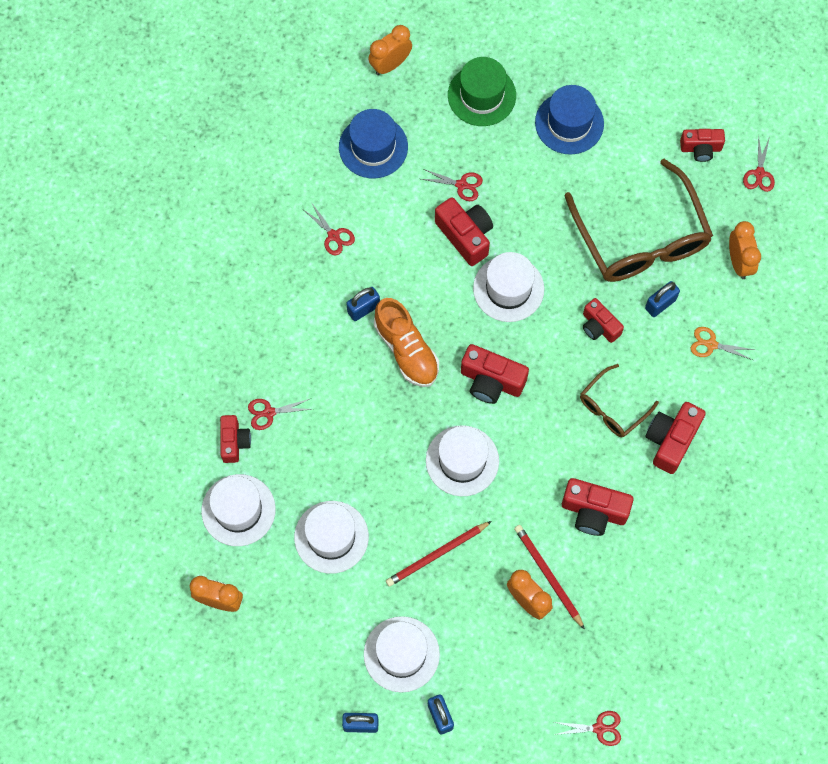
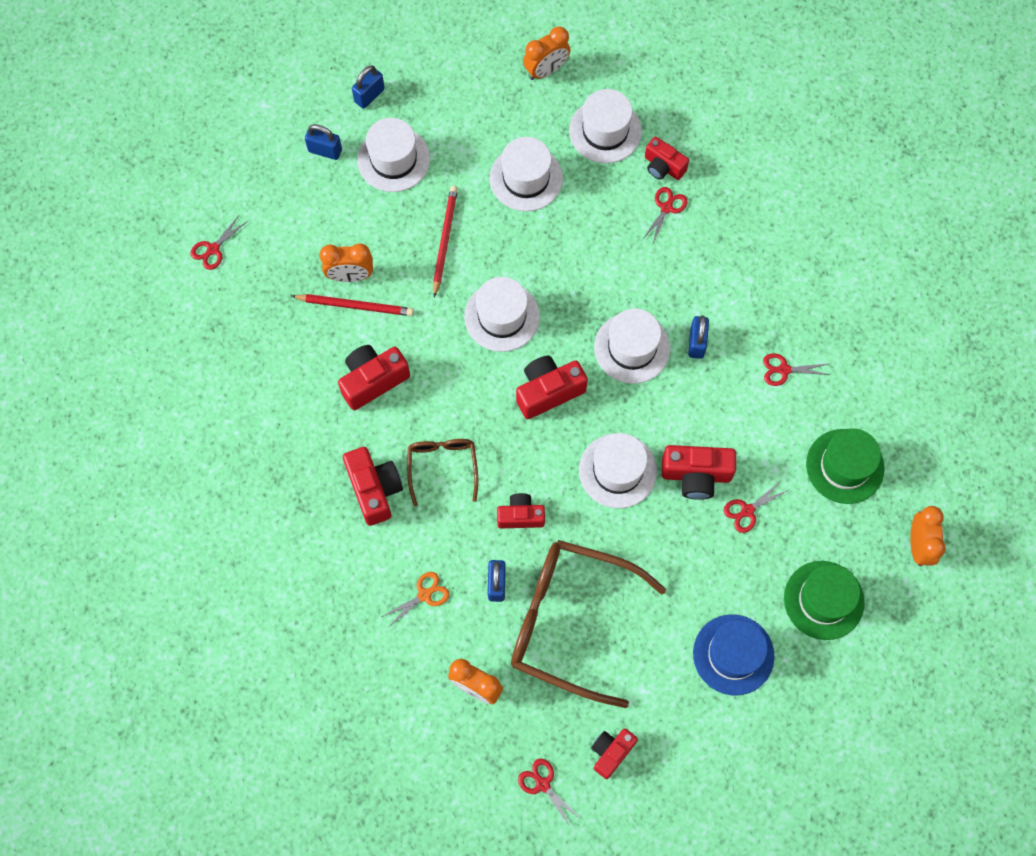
camera: 130 degrees right, 0 degrees up
blue hat [339,109,408,178] -> green hat [806,428,885,504]
orange shoe [374,298,439,387] -> white hat [594,309,670,384]

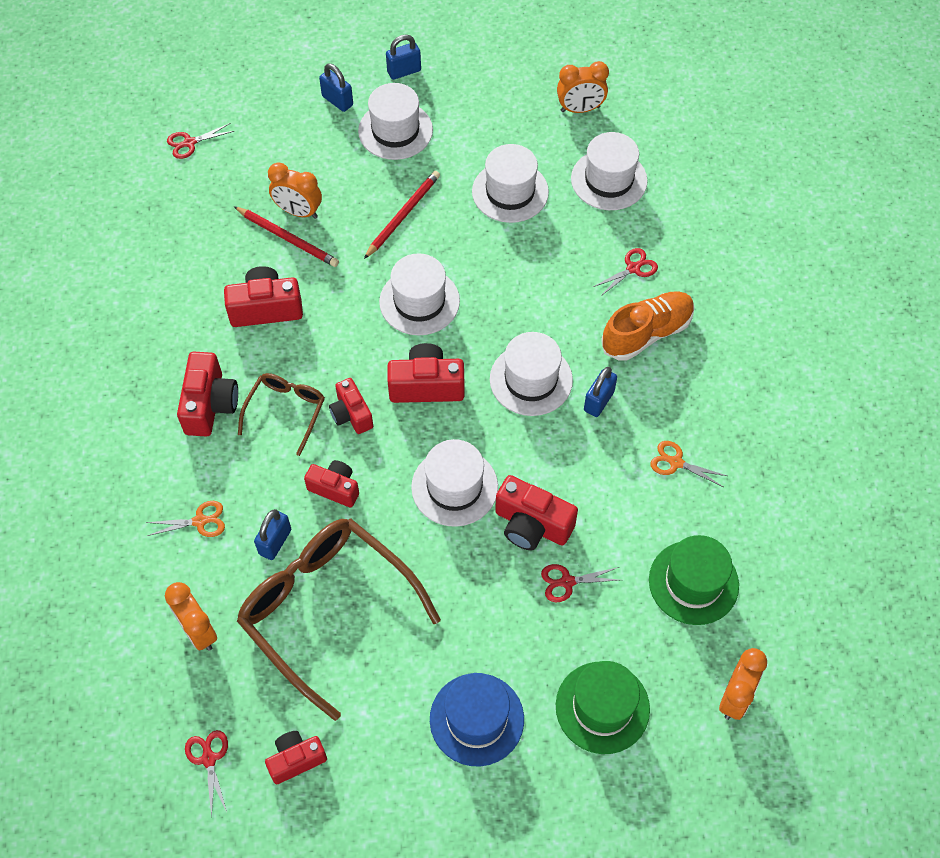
camera: 25 degrees right, 10 degrees down
red camera [645,137,689,180] -> red camera moved to [329,378,373,434]
red scissors [763,353,830,386] -> orange scissors [650,441,727,487]
none -> orange shoe [601,291,695,361]

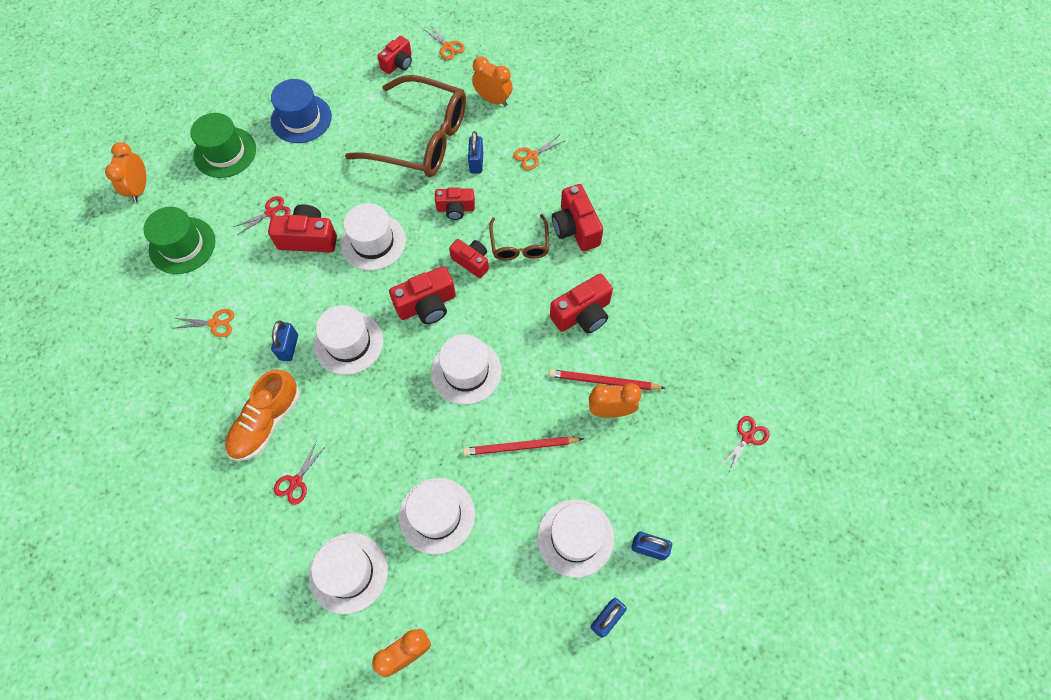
camera: 155 degrees right, 5 degrees up
red scissors [185,730,228,818] -> orange scissors [423,24,465,60]
red pencil [364,171,440,259] -> red pencil turned 75 degrees clockwise [463,437,583,456]

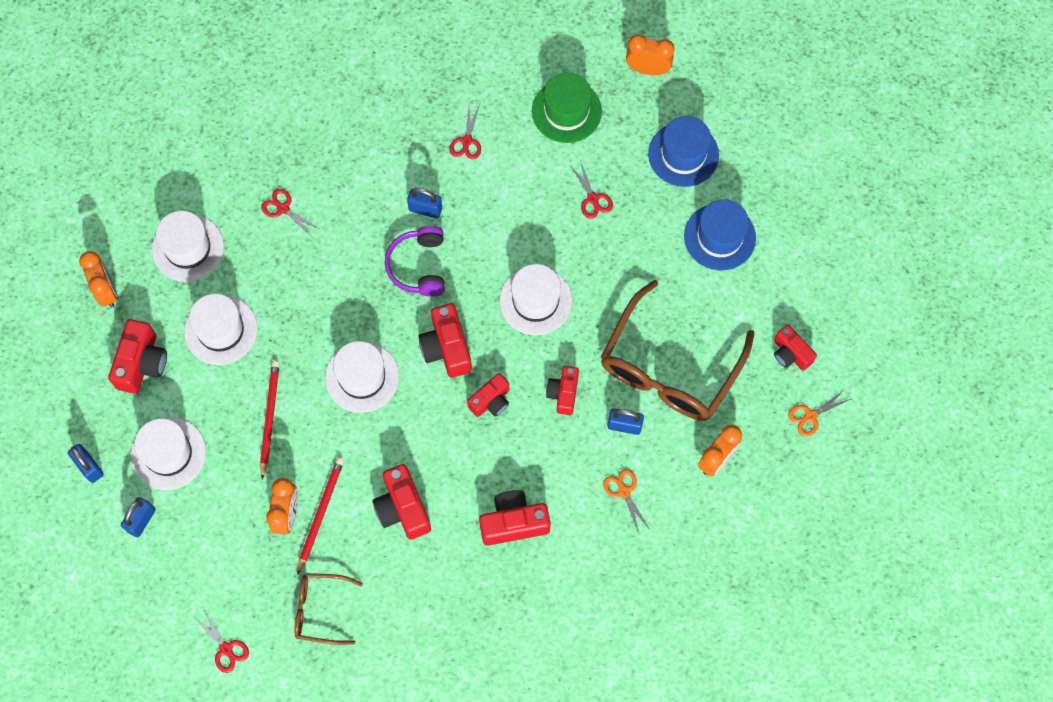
camera: 100 degrees right, 5 degrees up
orange scissors [172,309,234,337] -> red scissors [449,104,481,159]
green hat [190,113,256,178] -> blue hat [648,116,719,187]
orange shoe [225,369,300,461] -> none
red camera [268,204,337,253] -> red camera moved to [108,319,167,394]
white hat [314,305,383,375] -> purple headphones [385,226,445,297]
brown glasses [489,214,549,260] -> brown glasses moved to [295,573,363,645]

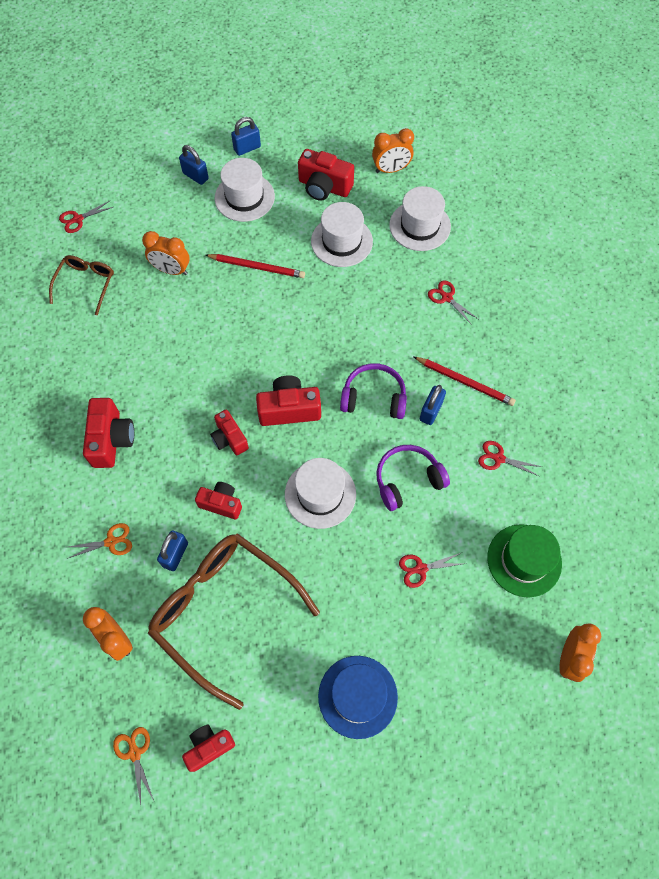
camera: 100 degrees right, 5 degrees down
red scissors [261,189,319,236] -> red scissors turned 90 degrees counterclockwise [428,280,478,325]
red pencil [297,458,344,575] -> red pencil moved to [414,357,516,406]
white hat [325,341,399,413] -> none
red camera [372,464,431,540] -> none
blue hat [648,116,719,187] -> none
none -> purple headphones [376,445,450,511]

